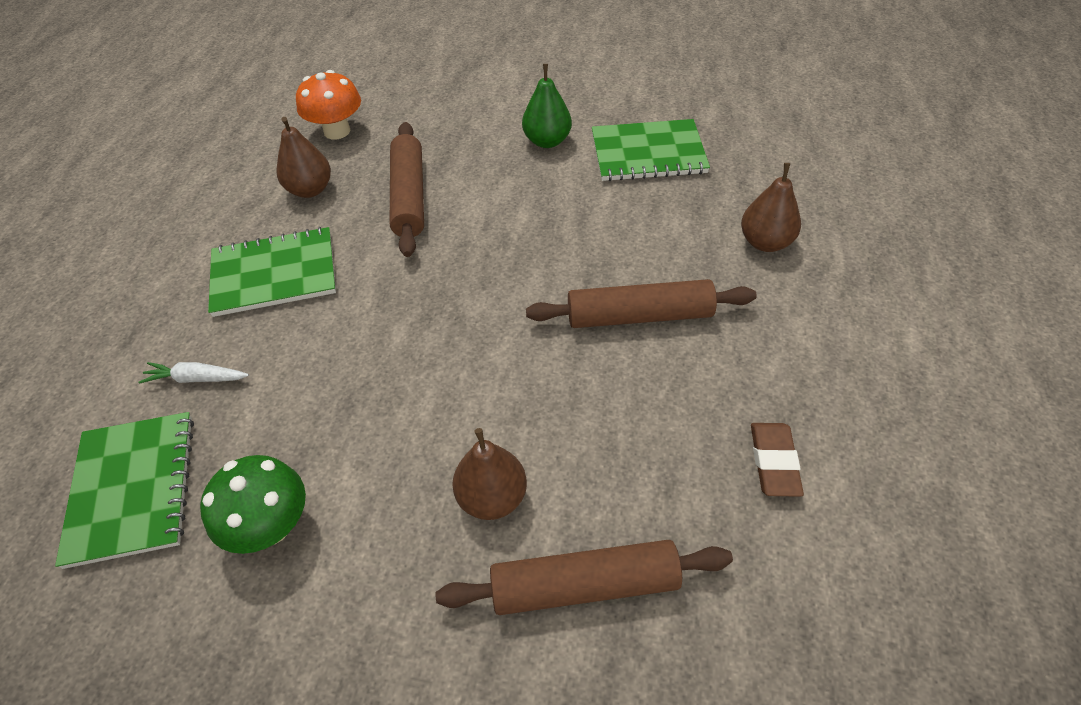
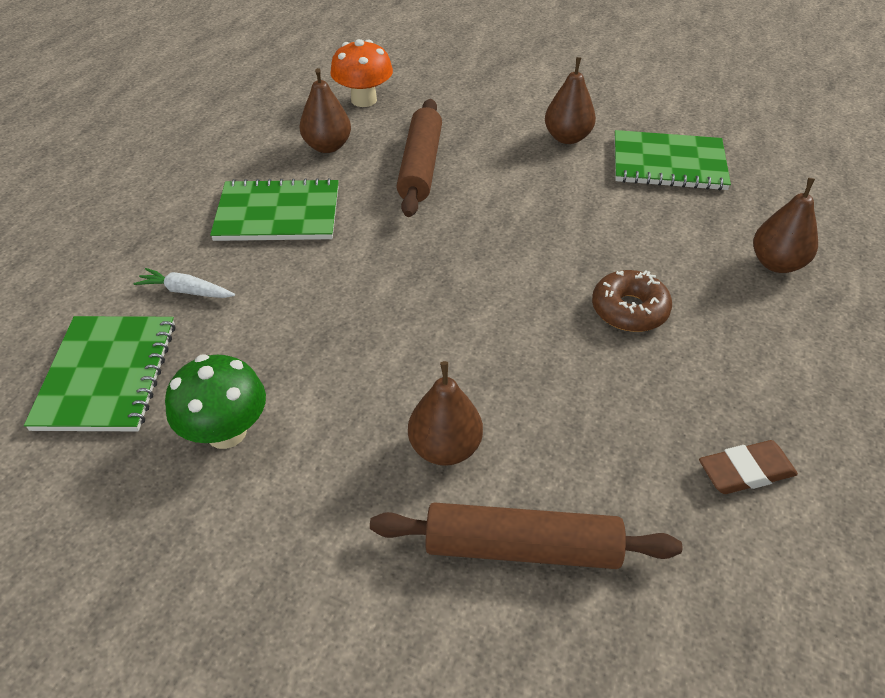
camera: 10 degrees right, 5 degrees down
green pear [522,64,572,148] -> brown pear [545,57,596,144]
brown rolling pin [526,279,757,328] -> brown donut [592,270,672,332]
brown eraser [751,423,804,497] -> brown eraser turned 60 degrees clockwise [699,440,798,494]

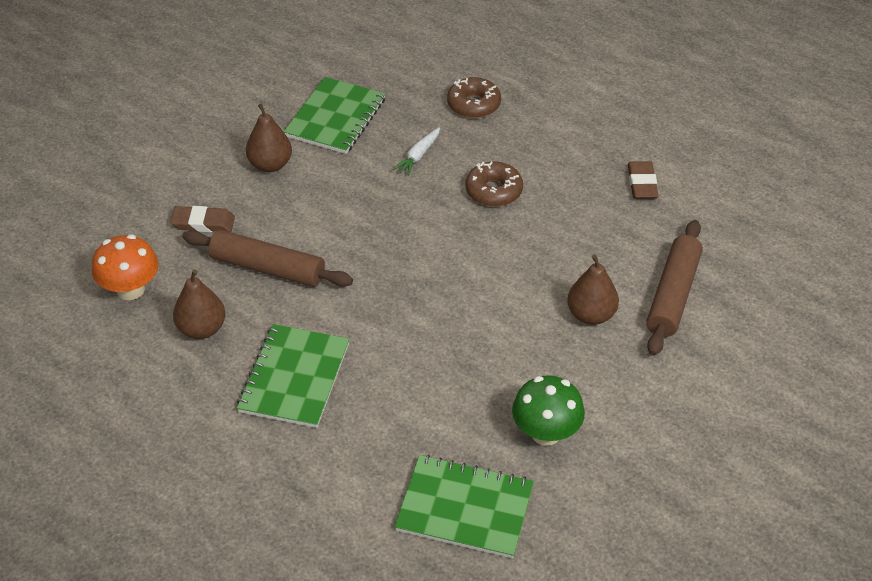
camera: 75 degrees left, 0 degrees up
white carrot [134,268,235,298] -> white carrot moved to [393,127,440,176]
brown pear [753,178,818,273] -> brown donut [447,77,501,118]
none -> brown eraser [170,206,235,232]

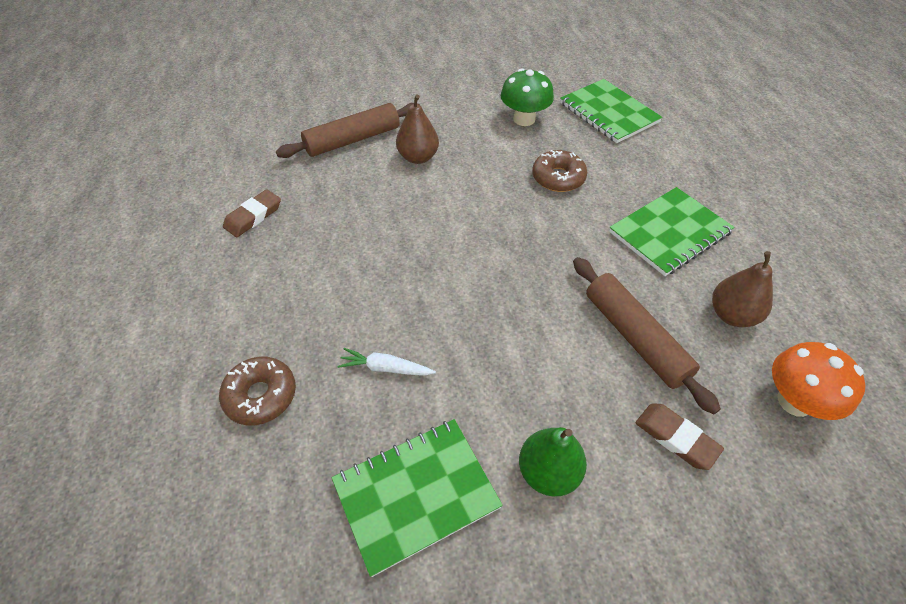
camera: 140 degrees left, 5 degrees up
brown pear [246,103,292,172] -> green pear [519,427,587,496]
white carrot [393,127,440,176] -> white carrot turned 150 degrees counterclockwise [338,348,436,376]
brown donut [466,162,523,207] -> brown donut moved to [532,150,587,192]

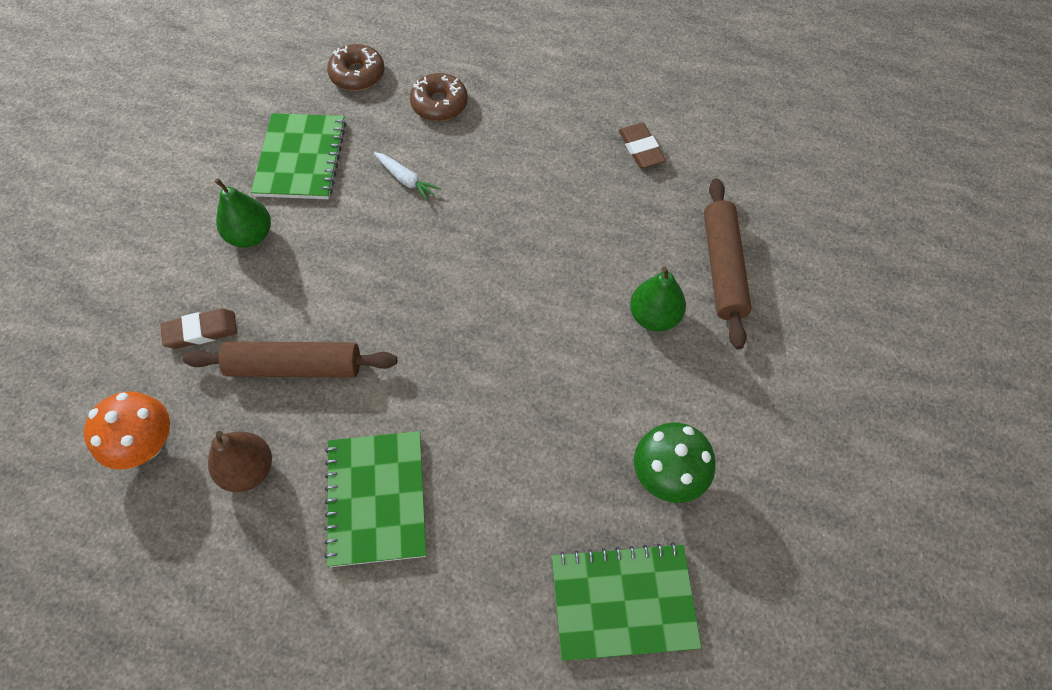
camera: 120 degrees right, 10 degrees up
white carrot [338,348,436,376] -> white carrot turned 90 degrees clockwise [374,152,441,202]
brown pear [396,95,439,164] -> green pear [630,266,686,332]
brown donut [532,150,587,192] -> brown donut moved to [327,44,384,91]

